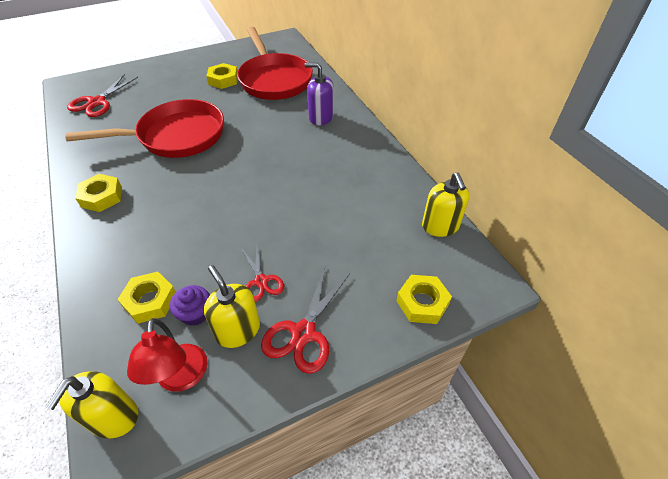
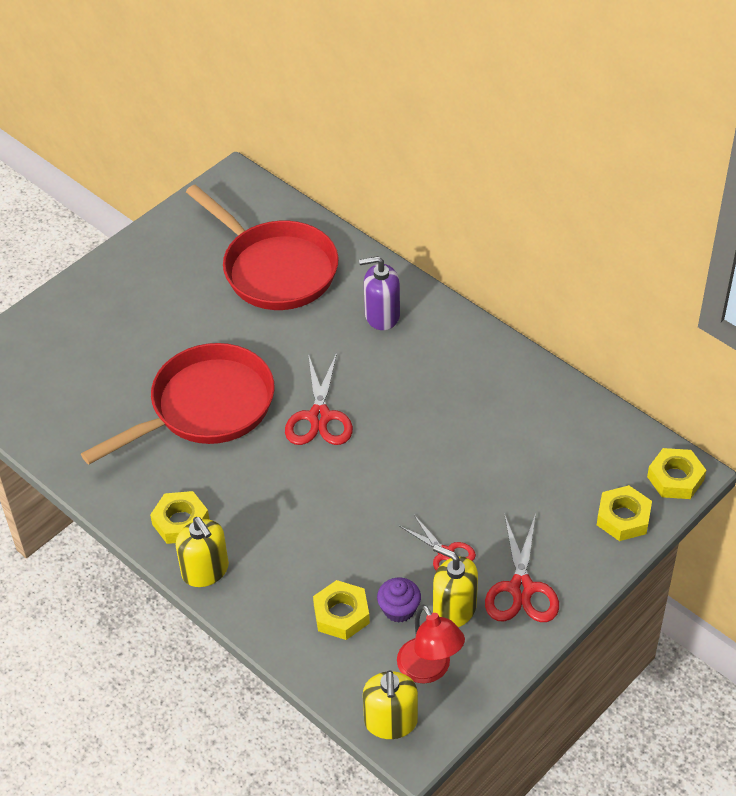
camera: 20 degrees left, 0 degrees up
red scissors [67,74,138,117] -> red scissors moved to [285,353,353,445]
yellow nut [206,63,238,89] -> yellow nut moved to [647,448,706,499]
yellow soap dispenser [422,173,469,237] -> yellow soap dispenser moved to [176,517,229,587]

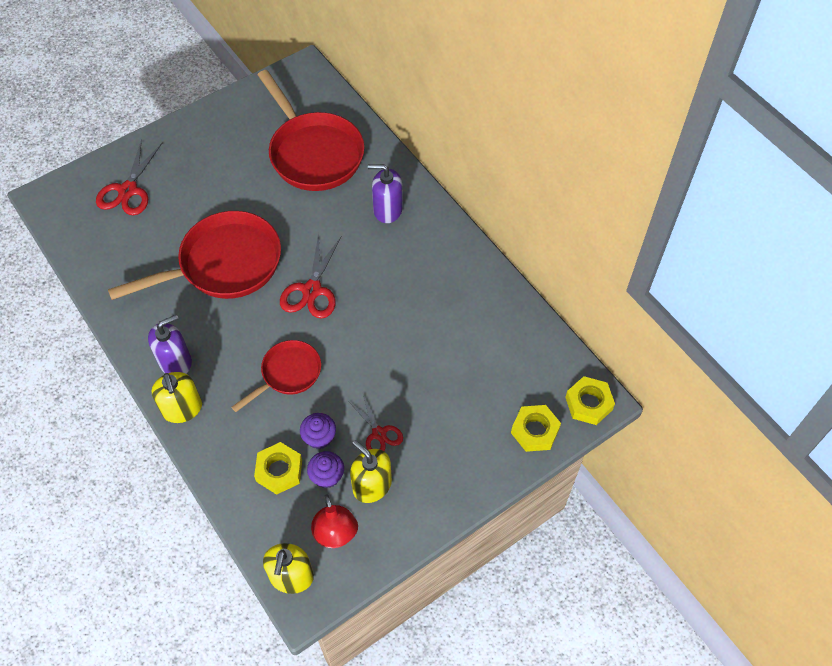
camera: 10 degrees right, 10 degrees up
yellow nut [150,491,209,544] -> purple soap dispenser [148,314,192,374]
red scissors [485,513,559,622] -> red scissors moved to [96,139,162,215]
none -> red pan [231,340,321,412]
none -> purple cupcake [300,413,336,449]

